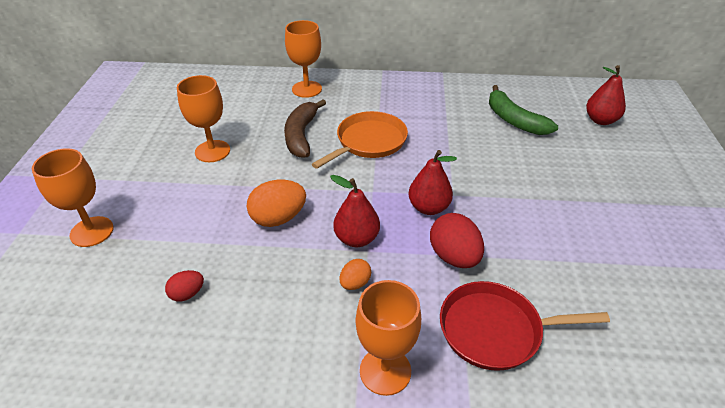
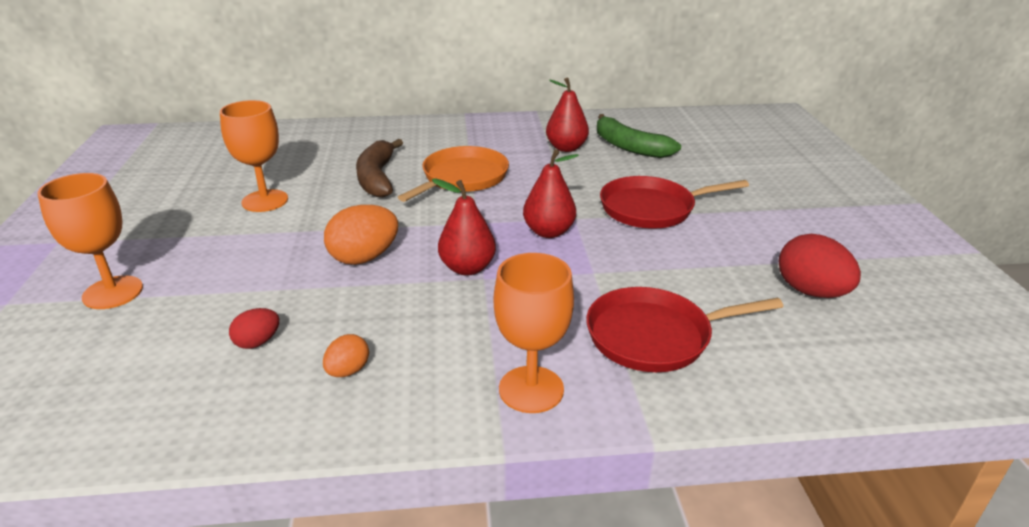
camera: 10 degrees left, 10 degrees down
orange goblet [285,20,322,98] -> none
orange egg [339,259,371,290] -> orange egg moved to [323,334,369,377]
red egg [430,213,484,268] -> red egg moved to [779,234,861,298]
red pear [586,65,626,125] -> red pear moved to [546,78,589,152]
none -> red pan [600,176,749,229]

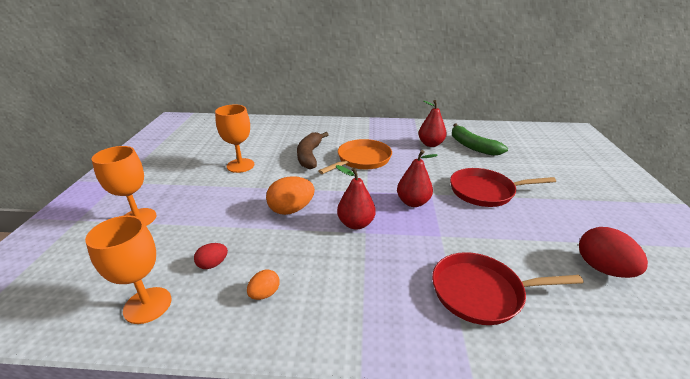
camera: 10 degrees right, 0 degrees up
orange goblet [494,253,574,413] -> orange goblet moved to [85,215,171,324]

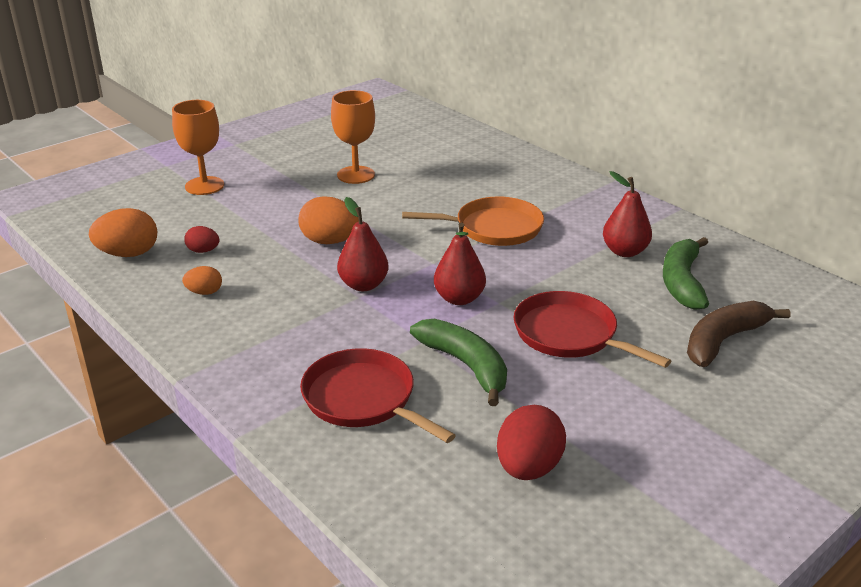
camera: 45 degrees right, 0 degrees up
orange goblet [85,215,171,324] -> orange egg [89,208,157,257]
brown banana [297,132,329,169] -> brown banana moved to [687,301,790,367]
none -> green banana [410,319,507,406]

